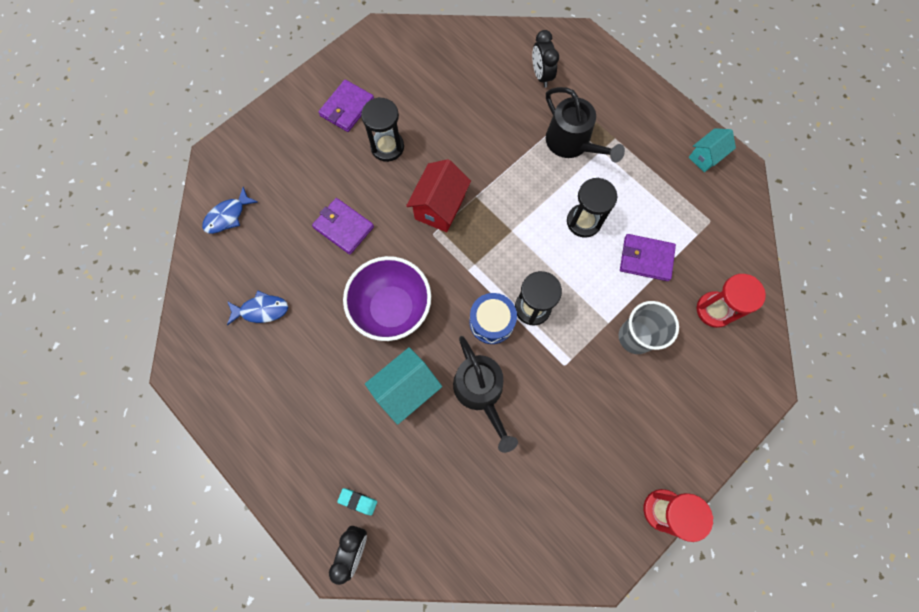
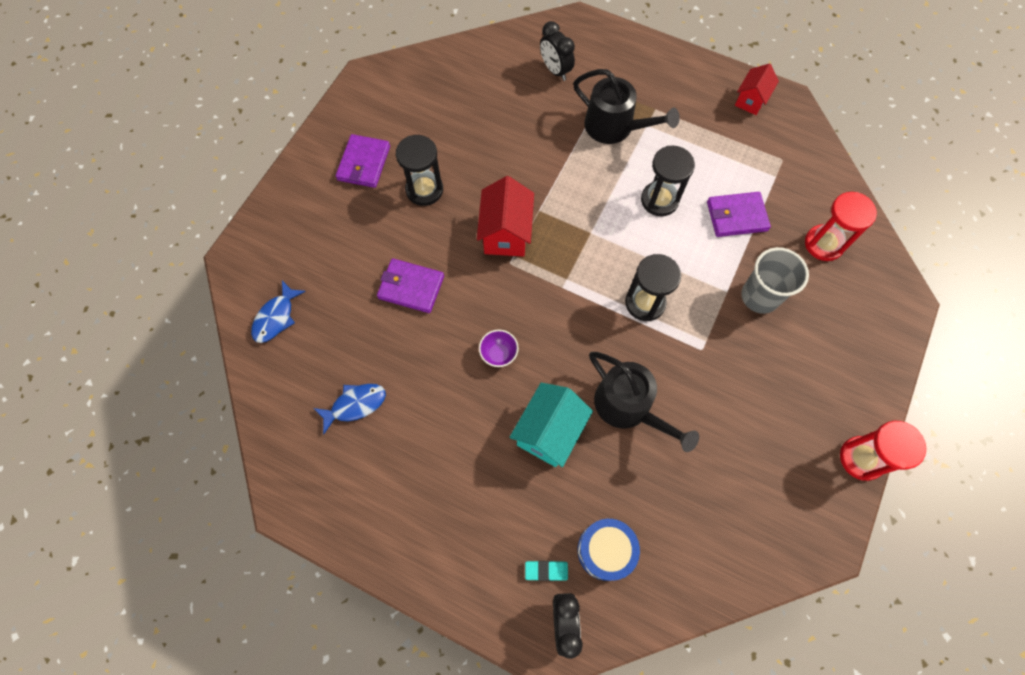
camera: 20 degrees left, 5 degrees down
purple bowl [343,256,431,341] -> purple bowl [479,330,519,367], size x0.41
blue drum [470,293,517,344] -> blue drum moved to [578,519,640,581]
turquoise house [689,128,736,172] -> red house [735,64,779,115]

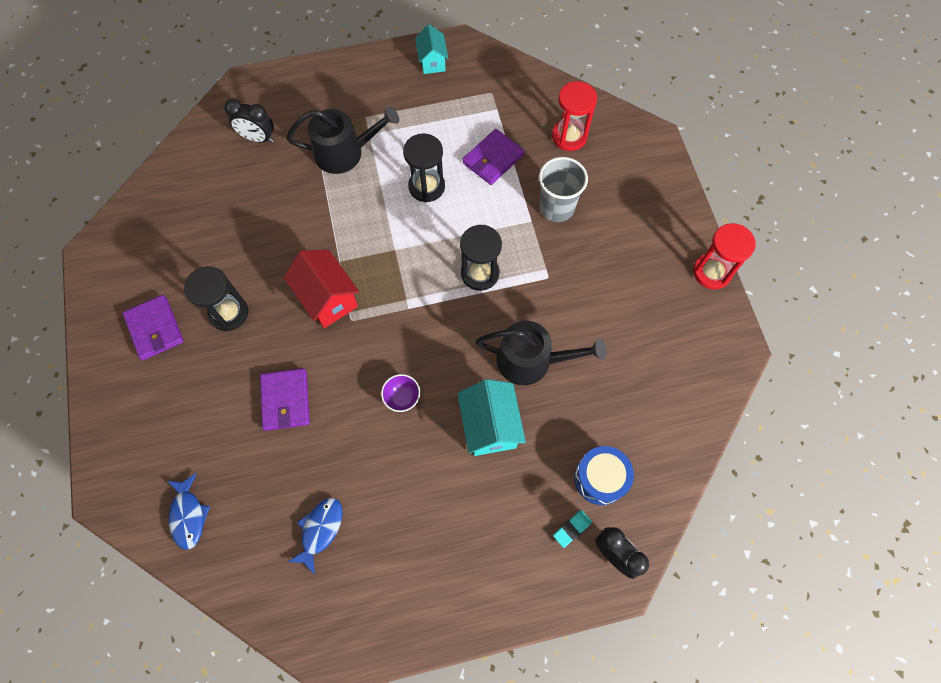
camera: 40 degrees left, 0 degrees up
purple wallet [377,258,444,313] -> purple wallet turned 75 degrees counterclockwise [260,368,310,431]
red house [735,64,779,115] -> turquoise house [415,25,448,74]

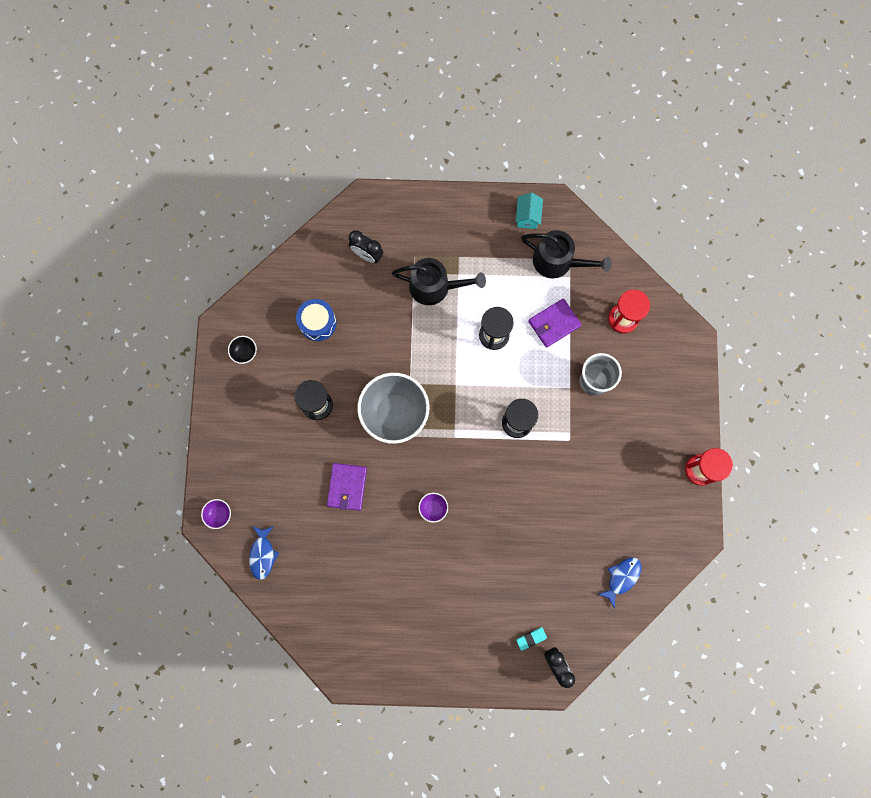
camera: 15 degrees right, 10 degrees up
purple wallet [123,295,184,360] -> none
red house [284,250,360,328] -> grey bowl [357,373,429,444]
blue fish [288,498,342,575] -> blue fish moved to [598,557,641,608]
turquoise house [457,379,526,456] -> none
black watering can [475,321,607,385] -> black watering can moved to [521,230,612,278]
blue drum [574,446,634,505] -> blue drum moved to [296,299,336,341]
none -> purple bowl [201,499,231,529]
none -> black bowl [228,336,257,364]

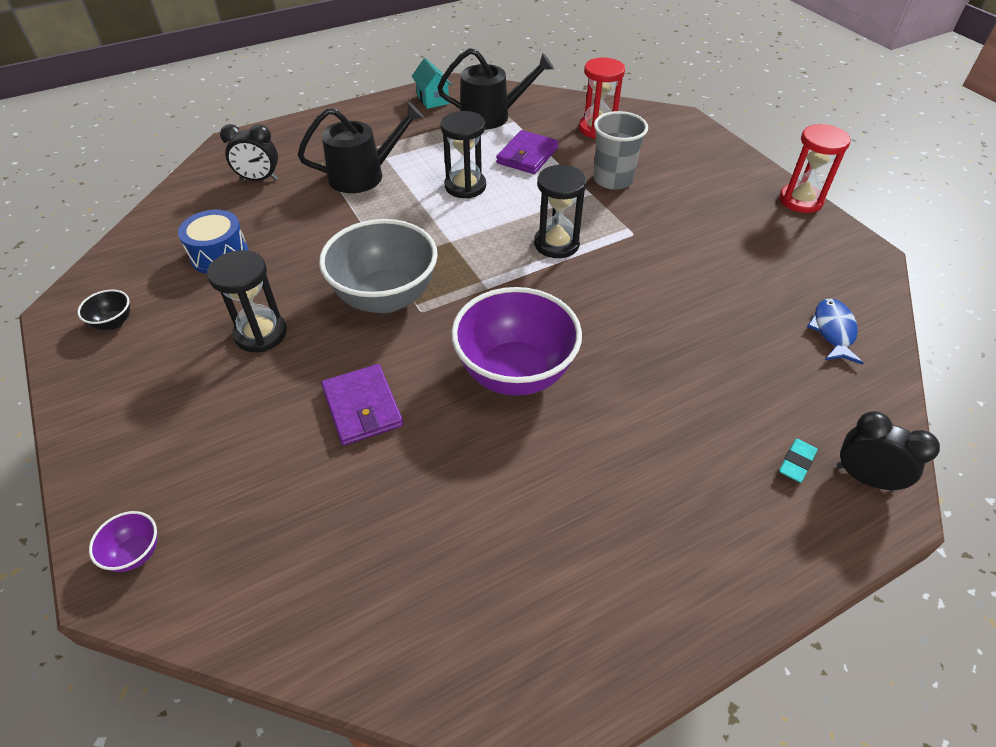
camera: 30 degrees left, 30 degrees down
blue fish [249,526,279,580] -> none
purple bowl [419,493,448,523] -> purple bowl [451,287,582,396], size x2.41

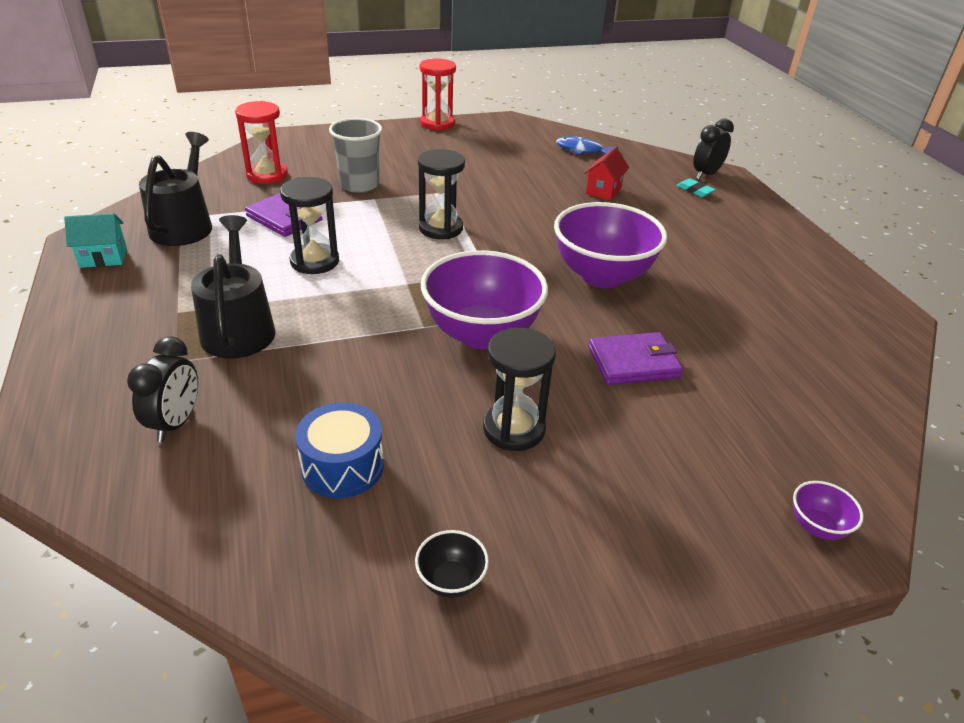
camera: 80 degrees left, 10 degrees down
grey bowl [319,219,438,313] -> purple bowl [421,250,548,349]
none -> red house [585,147,629,201]

